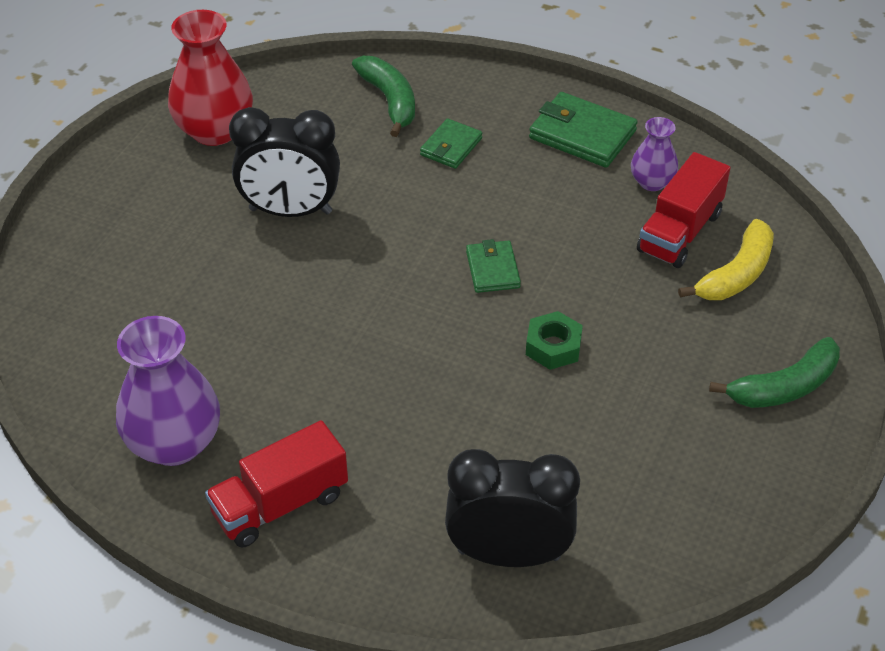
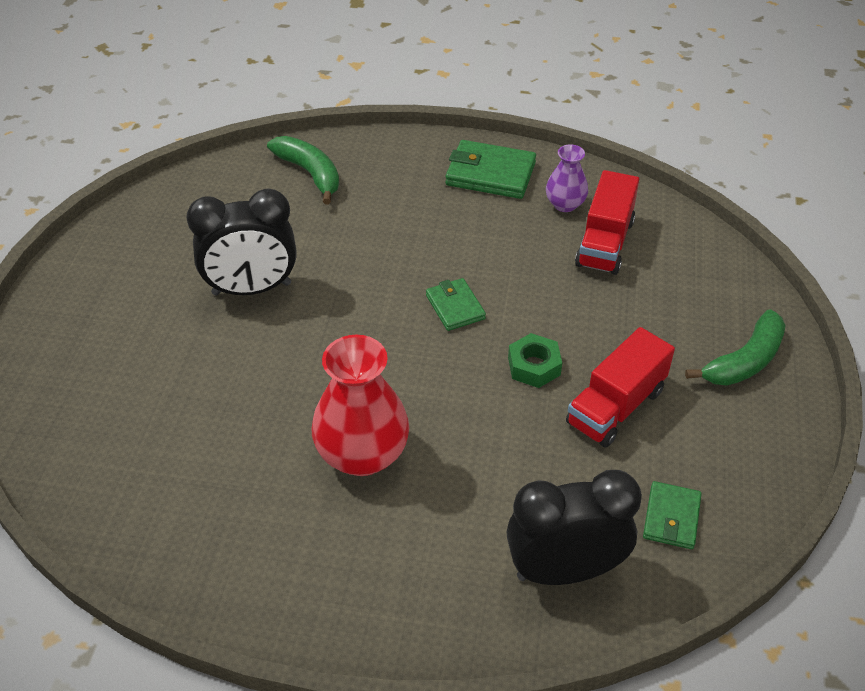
camera: 15 degrees left, 0 degrees up
purple vase [116,316,220,466] -> none
red vase [168,10,253,146] -> red vase moved to [311,335,409,476]
red truck [205,420,348,548] -> red truck moved to [566,327,675,448]
green wallet [420,118,482,169] -> green wallet moved to [643,481,702,549]
yellow banana [678,219,774,300] -> none

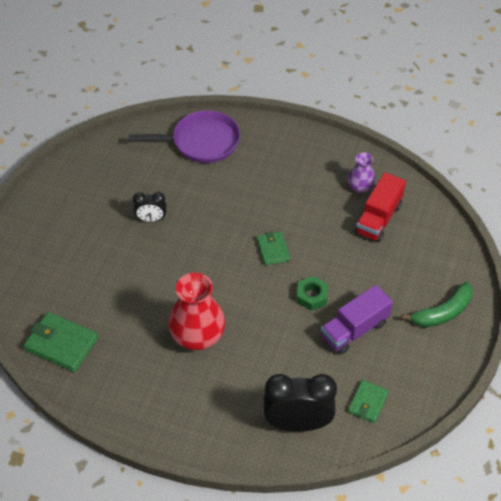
camera: 10 degrees right, 5 degrees up
black clock [186,188,296,296] -> black clock [133,192,166,222], size x0.53
green banana [267,136,339,204] -> purple pan [129,110,240,163]
green wallet [445,140,536,199] -> green wallet moved to [23,312,98,372]
red truck [566,327,675,448] -> purple truck [321,285,393,355]

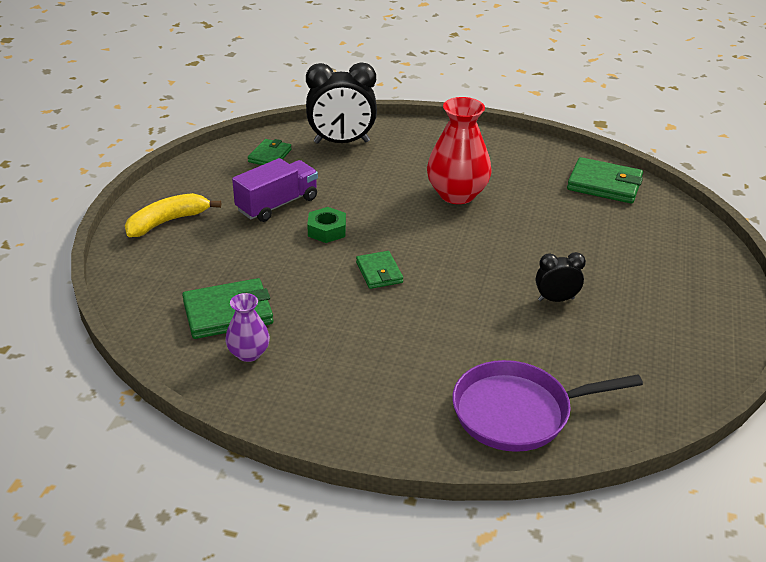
camera: 175 degrees right, 15 degrees down
red truck [355,172,406,242] -> green wallet [182,278,273,339]
green banana [401,282,473,327] -> yellow banana [125,193,221,237]

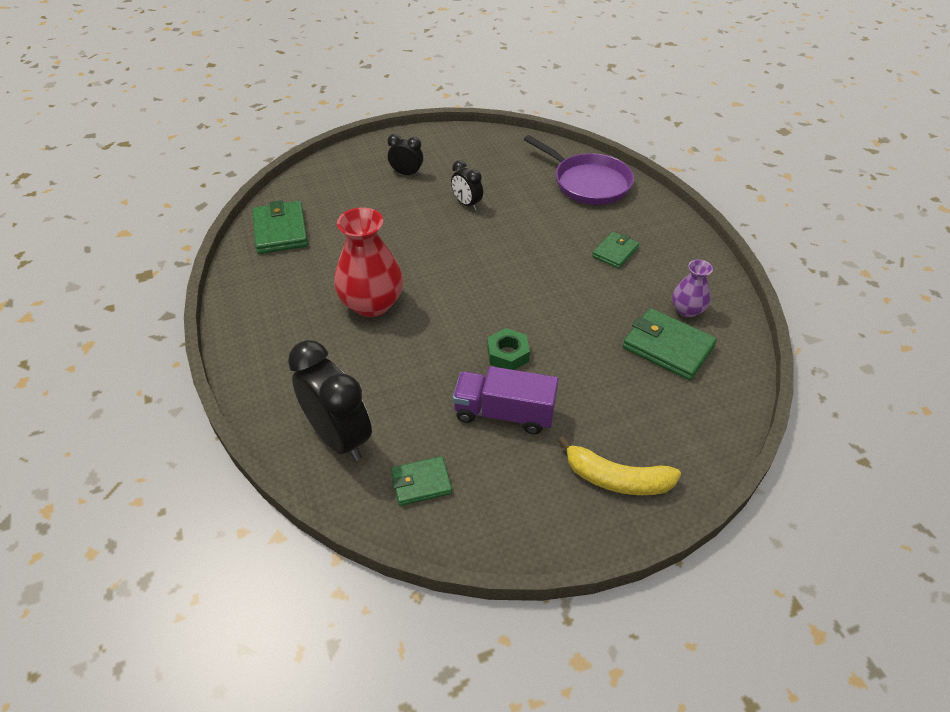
camera: 125 degrees left, 10 degrees up
green wallet [356,251,403,289] -> green wallet moved to [592,232,639,269]
none -> black clock [387,134,423,176]

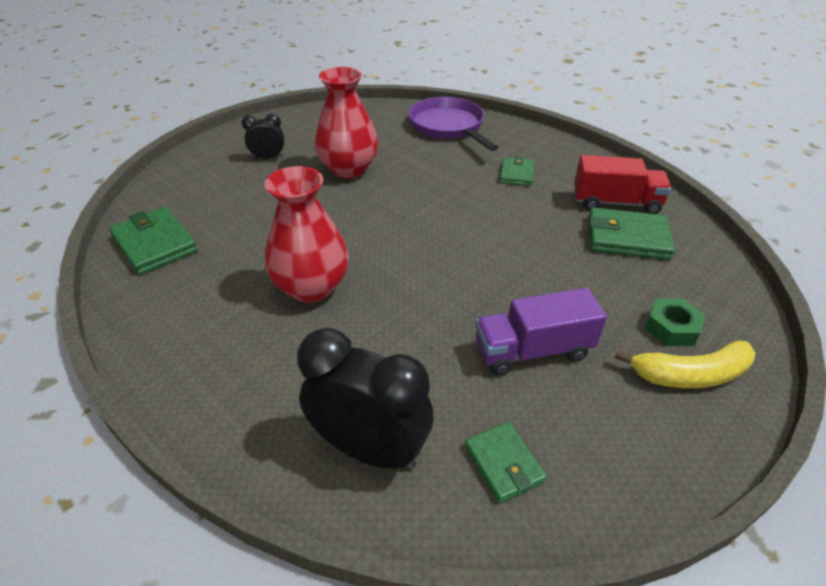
camera: 25 degrees left, 5 degrees down
green wallet [391,456,452,506] -> green wallet turned 75 degrees counterclockwise [465,422,547,503]
black clock [451,160,483,210] -> red vase [314,67,378,178]
green nut [487,328,530,370] -> green nut moved to [645,298,705,346]
purple pan [524,135,634,205] -> purple pan turned 135 degrees counterclockwise [408,97,498,151]
purple vase [672,260,713,317] -> red truck [574,155,672,214]

